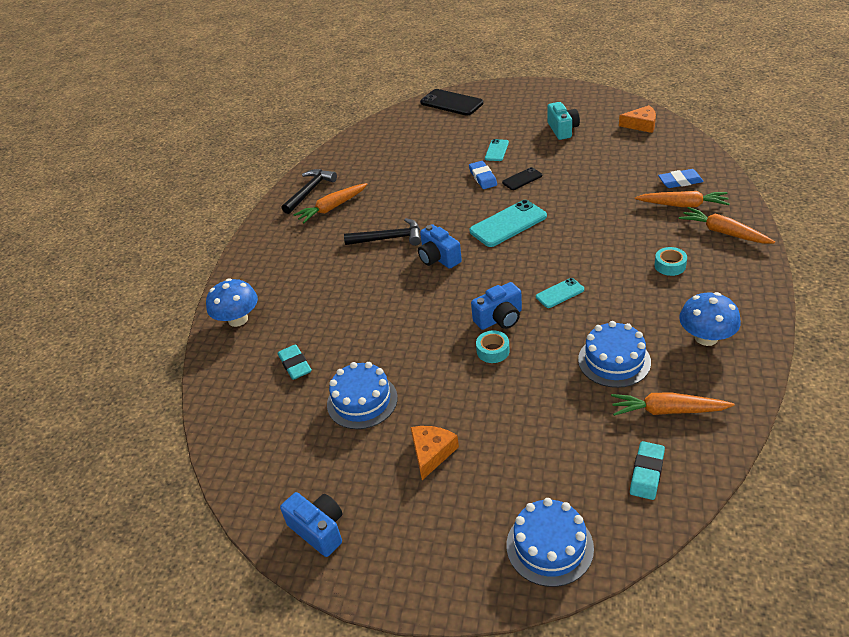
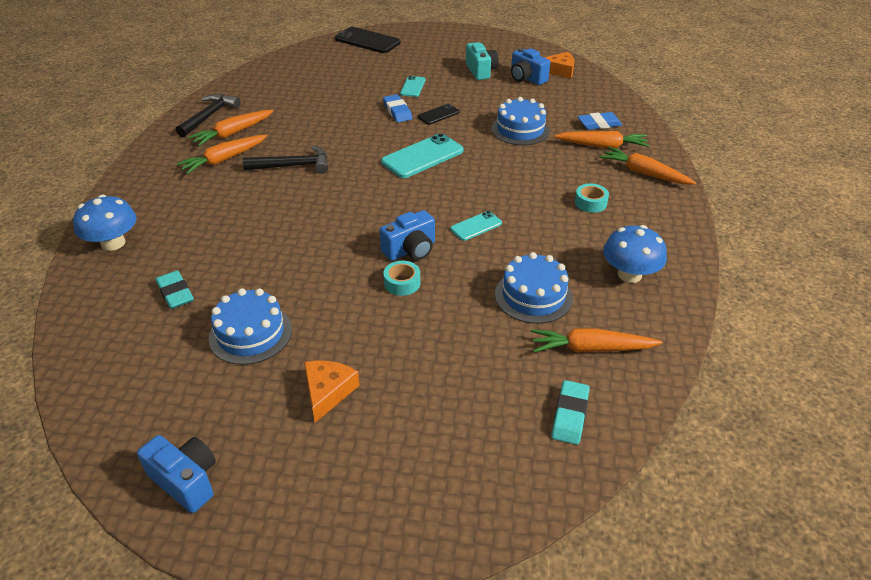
camera: 10 degrees left, 0 degrees up
blue camera [418,224,462,269] -> blue camera moved to [511,48,550,85]
blue cake [506,498,594,587] -> blue cake moved to [491,97,550,145]
none -> orange carrot [177,135,267,174]

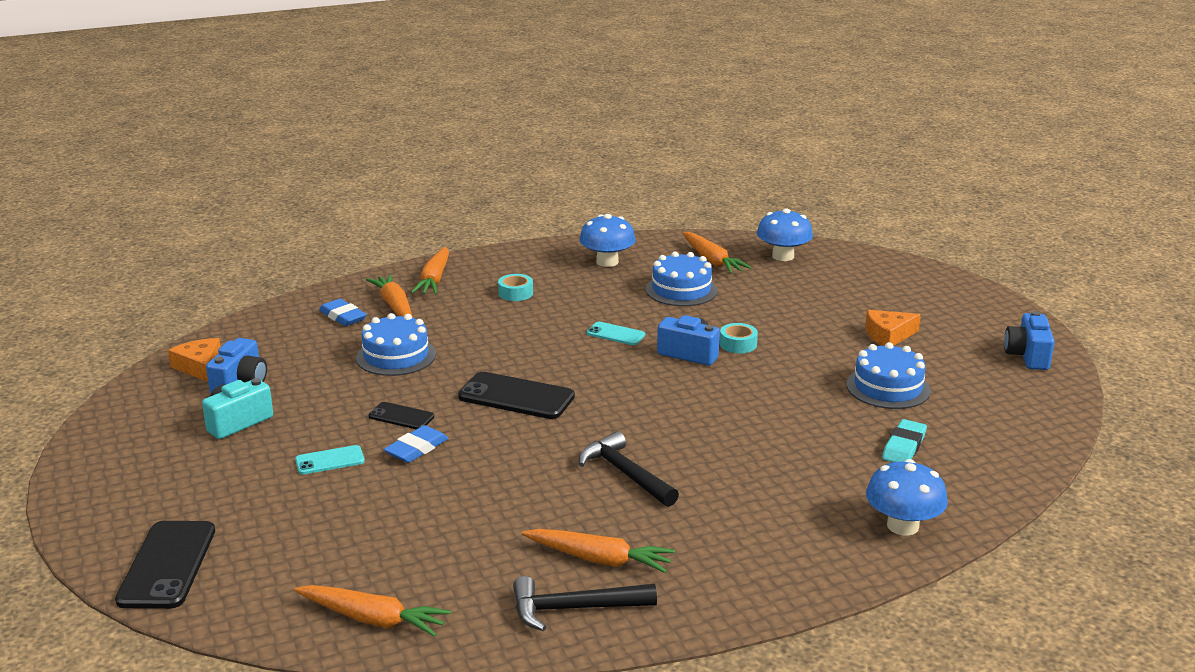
camera: 120 degrees left, 15 degrees down
orange carrot [177,135,267,174] -> orange carrot moved to [294,585,451,637]
turquoise phone [381,133,464,178] -> black phone [458,372,575,419]
turquoise eraser [551,380,590,445] -> blue mushroom [757,209,813,261]

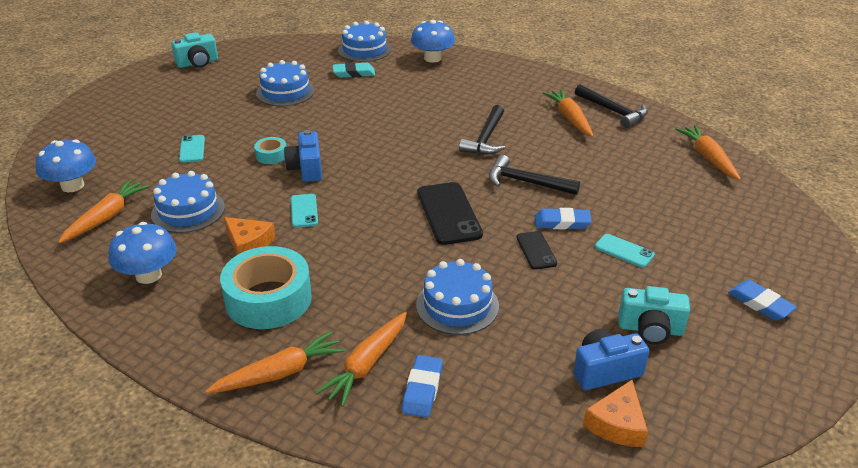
camera: 125 degrees left, 10 degrees up
black phone [115,521,215,609] -> none
turquoise tape [498,274,533,301] -> turquoise tape [220,246,312,329], size x2.18
orange cheese [865,310,921,346] -> orange cheese moved to [224,217,275,255]
blue camera [1004,311,1055,370] -> turquoise camera [171,32,218,68]
none -> turquoise phone [179,135,205,163]
none -> blue cake [338,21,391,62]
none -> black hammer [489,155,580,195]
none -> blue eraser [728,280,797,320]

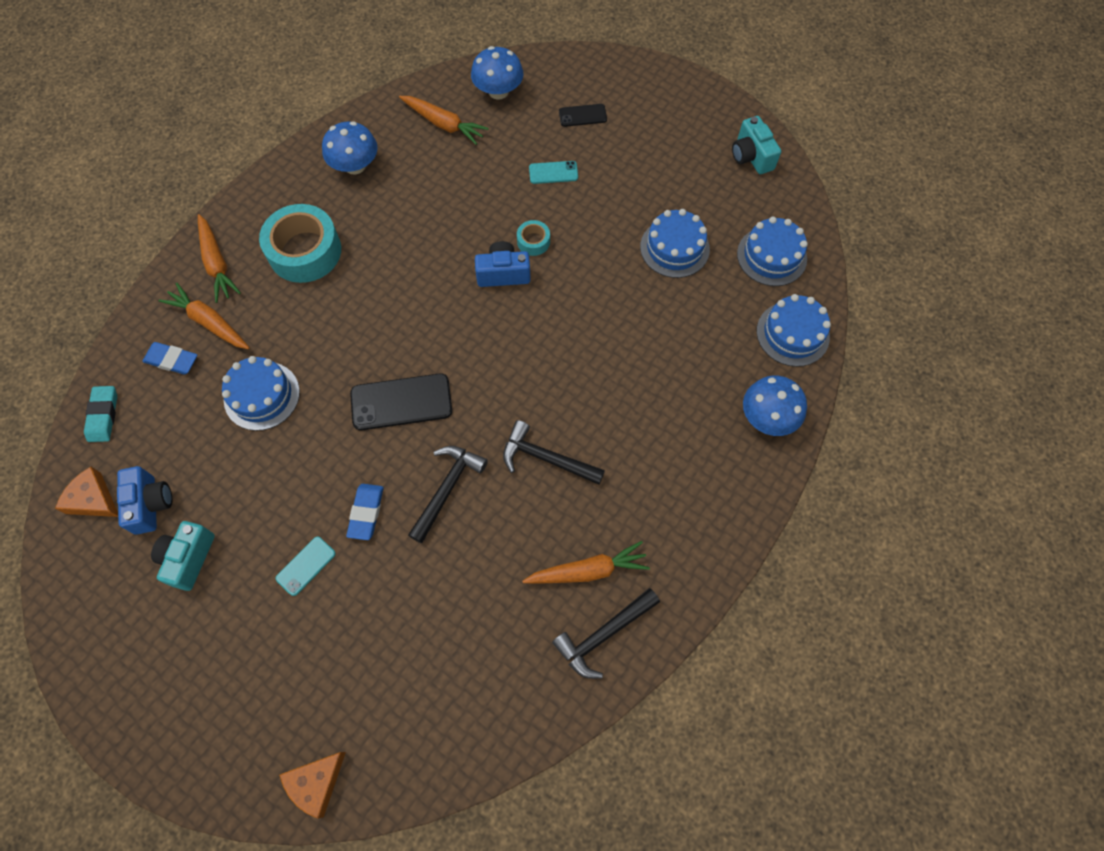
camera: 95 degrees right, 30 degrees up
blue cake [151,171,225,233] -> blue cake moved to [737,216,808,286]
orange cheese [224,217,275,255] -> orange cheese moved to [279,752,346,819]
turquoise phone [291,194,318,228] -> none
turquoise eraser [333,62,375,78] -> turquoise eraser moved to [84,386,117,442]
black phone [516,231,557,270] -> black phone moved to [559,104,607,127]
orange carrot [675,125,741,180] -> none
blue eraser [728,280,797,320] -> none

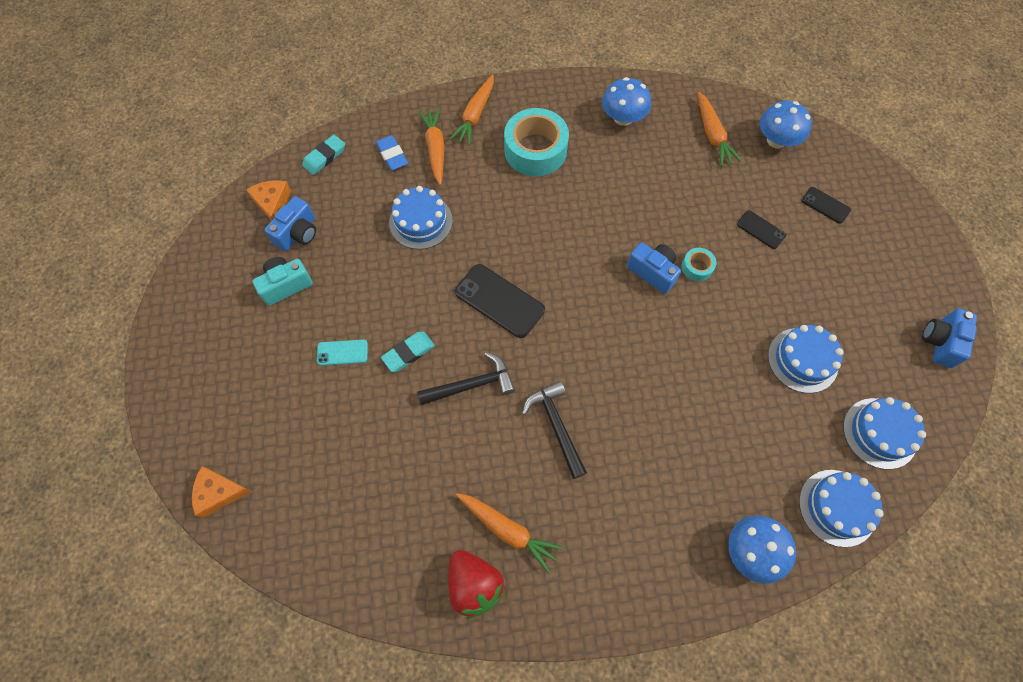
camera: 45 degrees right, 0 degrees up
blue eraser [346,484,384,540] -> turquoise eraser [381,331,435,372]
turquoise phone [529,161,578,184] -> black phone [737,210,786,249]
black hammer [552,588,660,679] -> red strawberry [449,550,506,619]
turquoise camera [732,116,781,174] -> blue camera [922,308,977,368]

